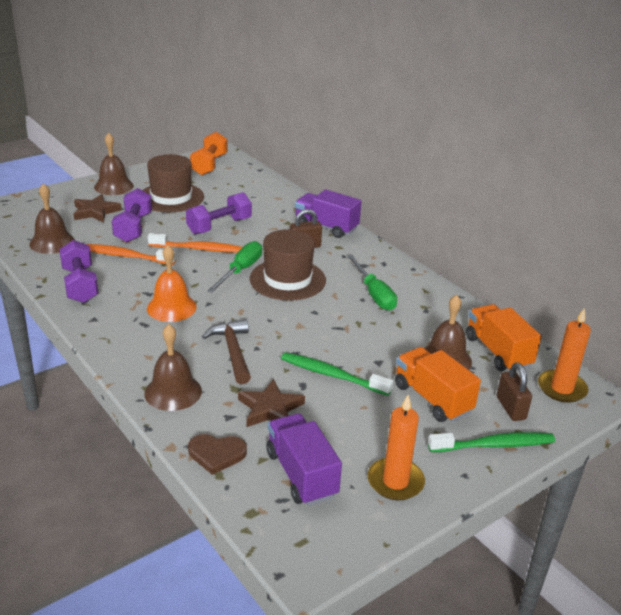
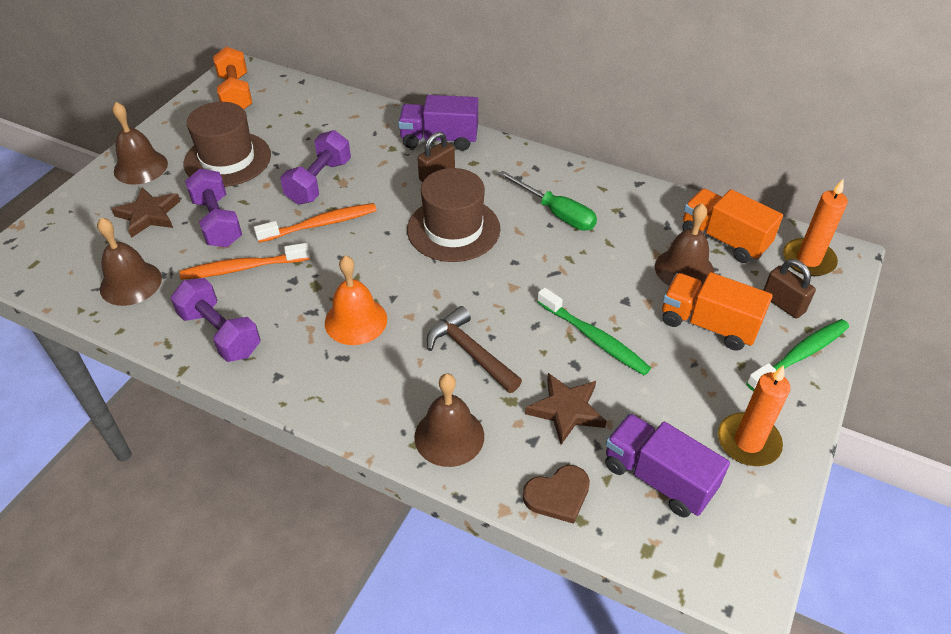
camera: 25 degrees left, 15 degrees up
green screwdriver [207,241,262,293] -> none
green toothbrush [281,352,393,396] -> green toothbrush turned 135 degrees counterclockwise [537,287,651,375]

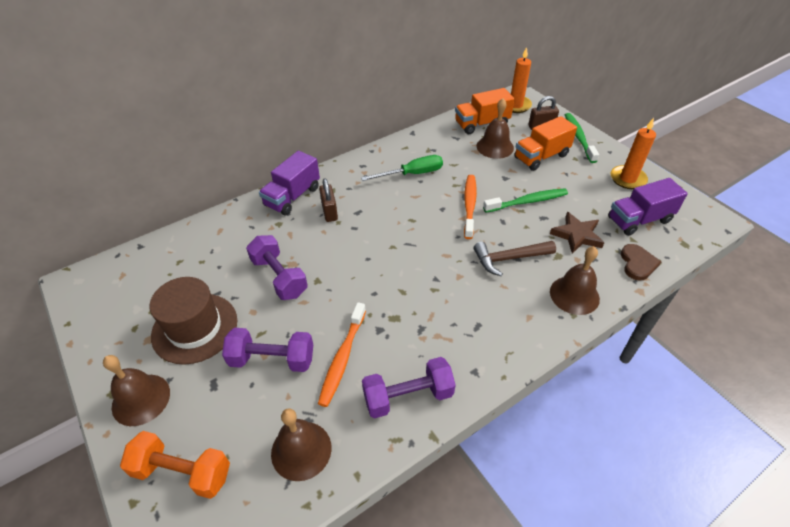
camera: 60 degrees left, 0 degrees up
brown star [111,187,180,238] -> none
orange dumbbell [213,47,252,109] -> orange dumbbell moved to [120,431,230,499]
orange toothbrush [254,203,377,243] -> orange toothbrush moved to [464,175,477,239]
orange bell [325,255,387,345] -> none
brown hat [407,168,500,262] -> none

